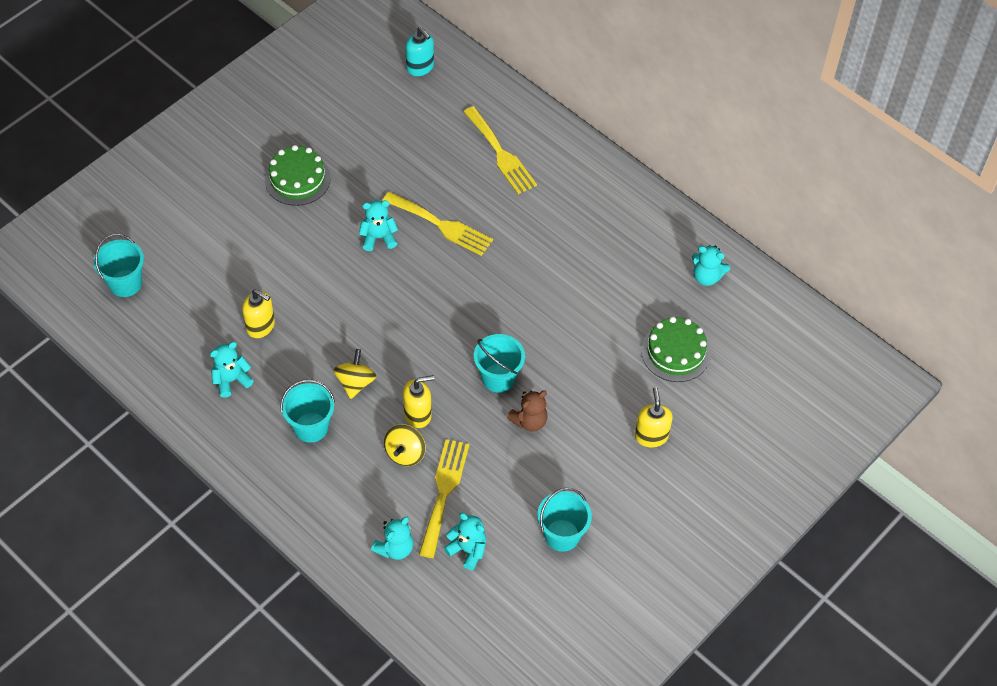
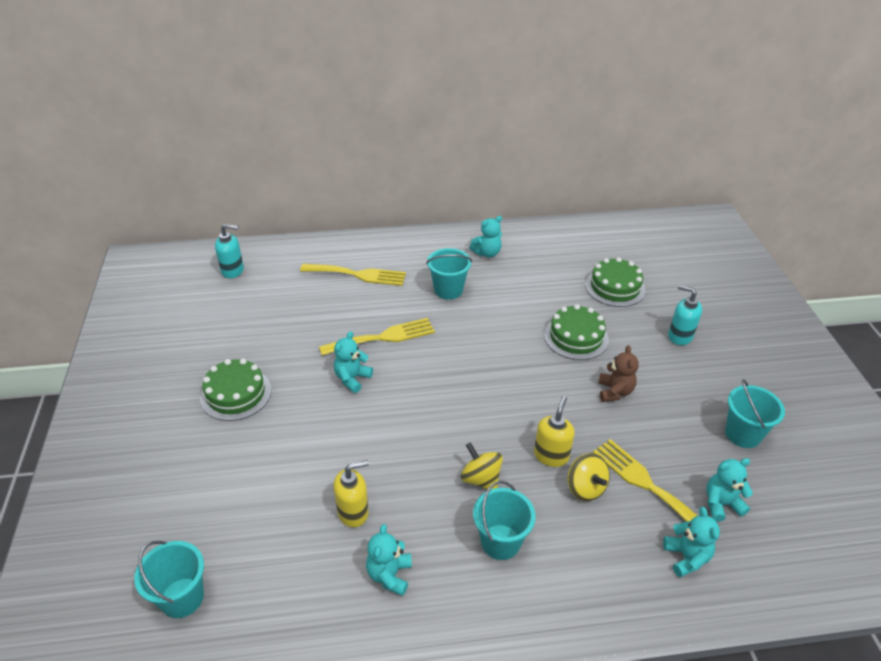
camera: 50 degrees left, 15 degrees down
turquoise bucket [474,334,525,393] -> turquoise bucket moved to [426,248,472,300]
yellow soap dispenser [635,387,673,447] -> turquoise soap dispenser [668,285,702,345]
turquoise teddy bear [692,245,730,286] -> turquoise teddy bear moved to [469,216,502,257]
none -> green cake [544,304,609,360]

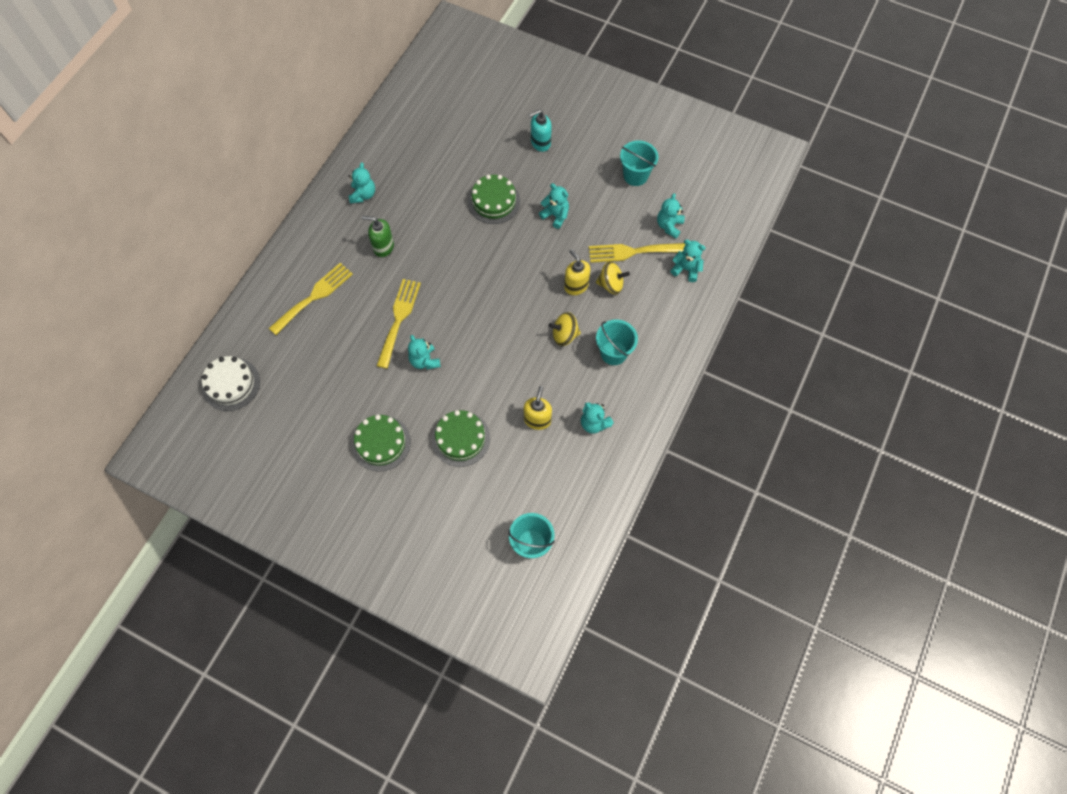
camera: 55 degrees left, 25 degrees up
turquoise soap dispenser [215,224,244,278] -> white cake [202,356,260,411]
turquoise bucket [426,248,472,300] -> green soap dispenser [362,215,394,257]
green cake [585,257,645,307] -> green cake moved to [431,410,490,467]
brown teddy bear [598,345,639,402] -> turquoise teddy bear [539,183,569,229]

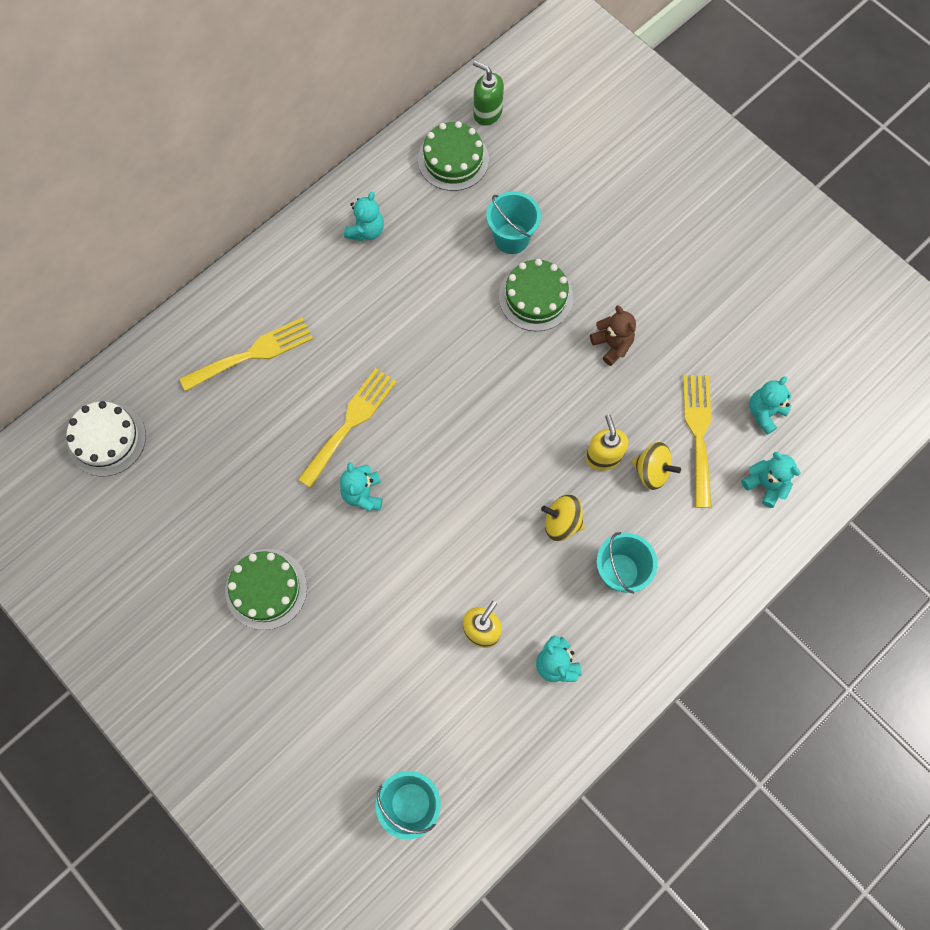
camera: 20 degrees right, 5 degrees up
green soap dispenser [362,215,394,257] -> green soap dispenser moved to [473,61,504,126]
green cake [431,410,490,467] -> green cake moved to [418,121,489,191]
turquoise soap dispenser [529,110,552,152] -> none
turquoise teddy bear [539,183,569,229] -> brown teddy bear [590,305,636,366]
yellow fork [589,243,685,263] -> yellow fork turned 75 degrees clockwise [683,375,712,508]
turquoise bucket [620,140,658,186] -> turquoise bucket moved to [486,191,541,254]

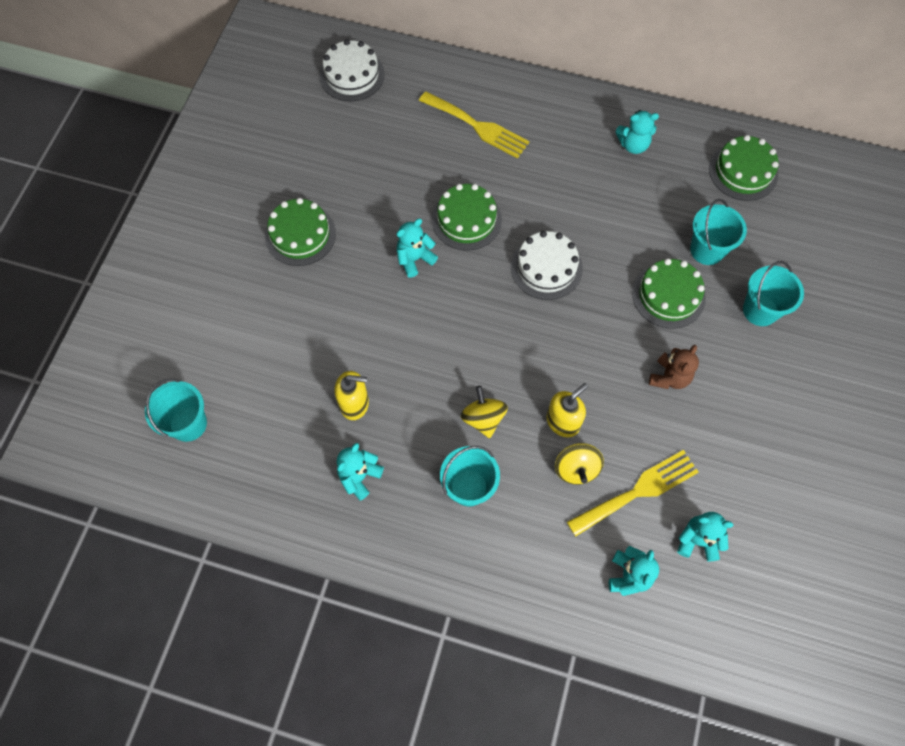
camera: 60 degrees right, 5 degrees down
yellow fork [298,368,397,488] -> green cake [432,184,502,250]
green soap dispenser [473,61,504,126] -> none
none -> white cake [511,231,583,300]
none -> turquoise bucket [743,261,804,326]

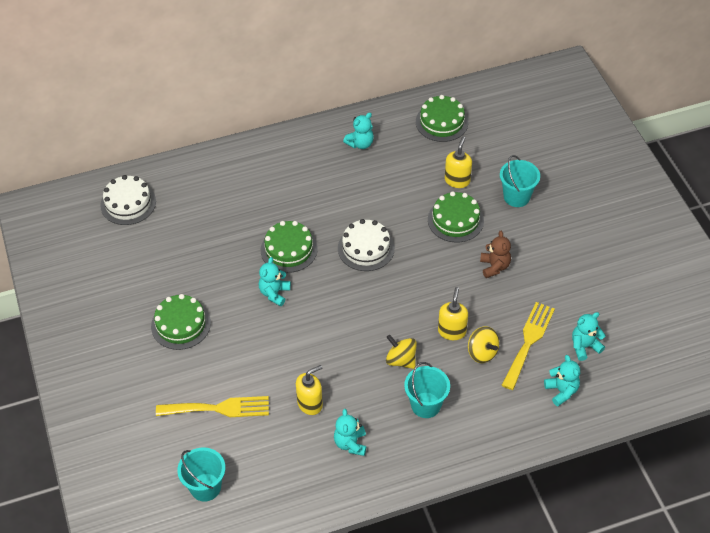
camera: 35 degrees left, 15 degrees down
yellow fork [419,91,530,159] -> yellow fork moved to [156,396,269,417]
turquoise bucket [690,199,747,265] -> yellow soap dispenser [445,136,472,188]

